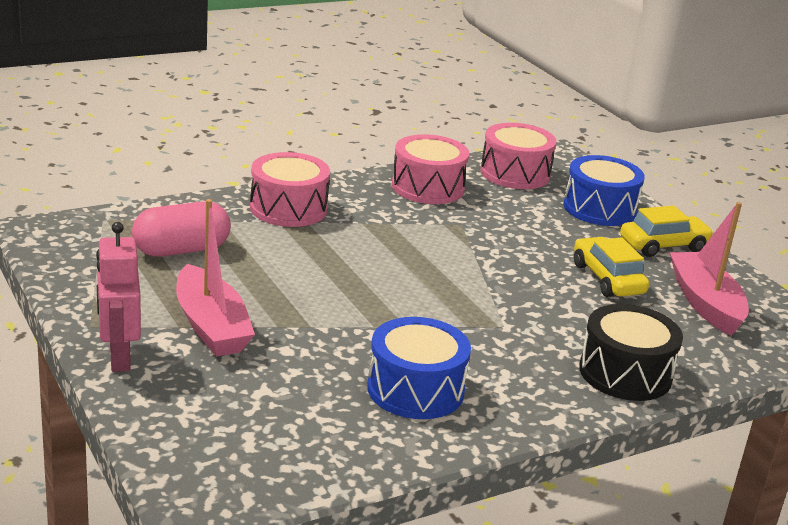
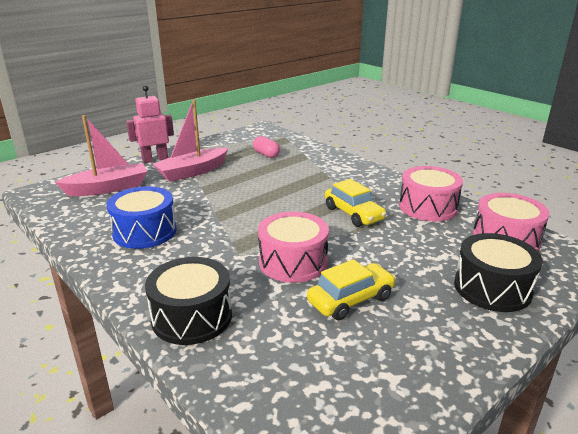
camera: 80 degrees right, 0 degrees up
pink capsule [132,201,231,257] -> pink capsule [253,136,280,158], size x0.62
pink drum [250,152,330,227] -> pink drum moved to [258,212,329,283]
blue drum [563,155,645,226] -> black drum [454,233,543,312]
yellow car [620,205,714,257] -> yellow car moved to [325,179,387,227]
pink boat [670,202,749,336] -> pink boat moved to [55,115,147,196]

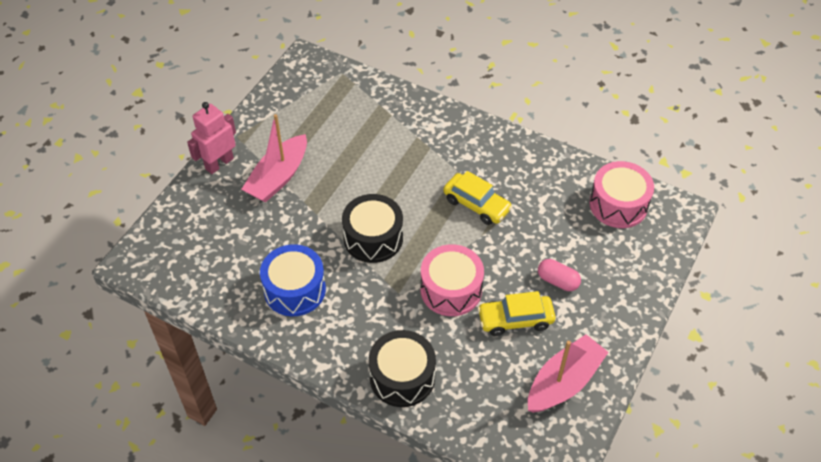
camera: 20 degrees left, 25 degrees up
pink boat [55,115,147,196] -> pink boat moved to [528,334,609,413]
pink capsule [253,136,280,158] -> pink capsule moved to [538,259,581,291]
yellow car [307,259,396,320] -> yellow car turned 135 degrees counterclockwise [477,291,556,336]
pink drum [399,166,463,221] -> none
black drum [454,233,543,312] -> black drum moved to [342,194,403,263]

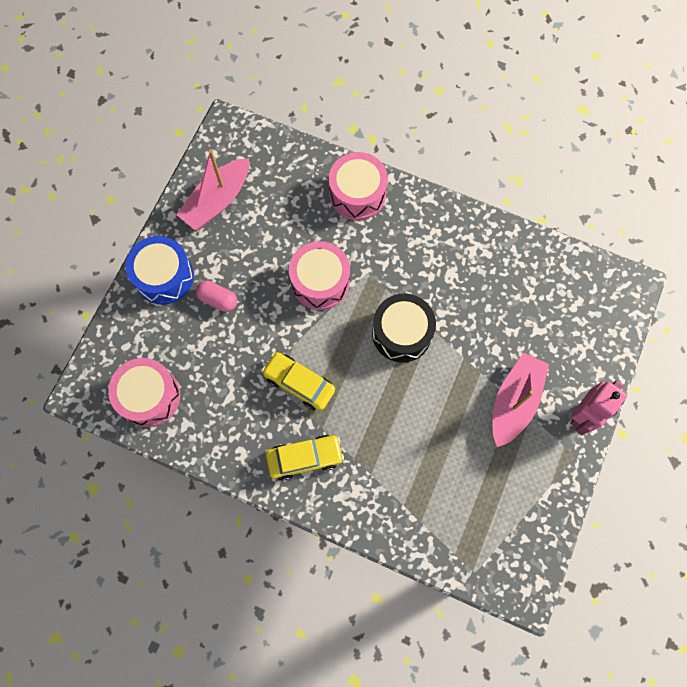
camera: 175 degrees right, 20 degrees up
blue drum [260,244,326,316] -> blue drum moved to [126,236,194,305]
black drum [369,330,436,407] -> pink drum [329,152,388,220]
yellow car [477,291,556,336] -> yellow car moved to [266,435,344,480]

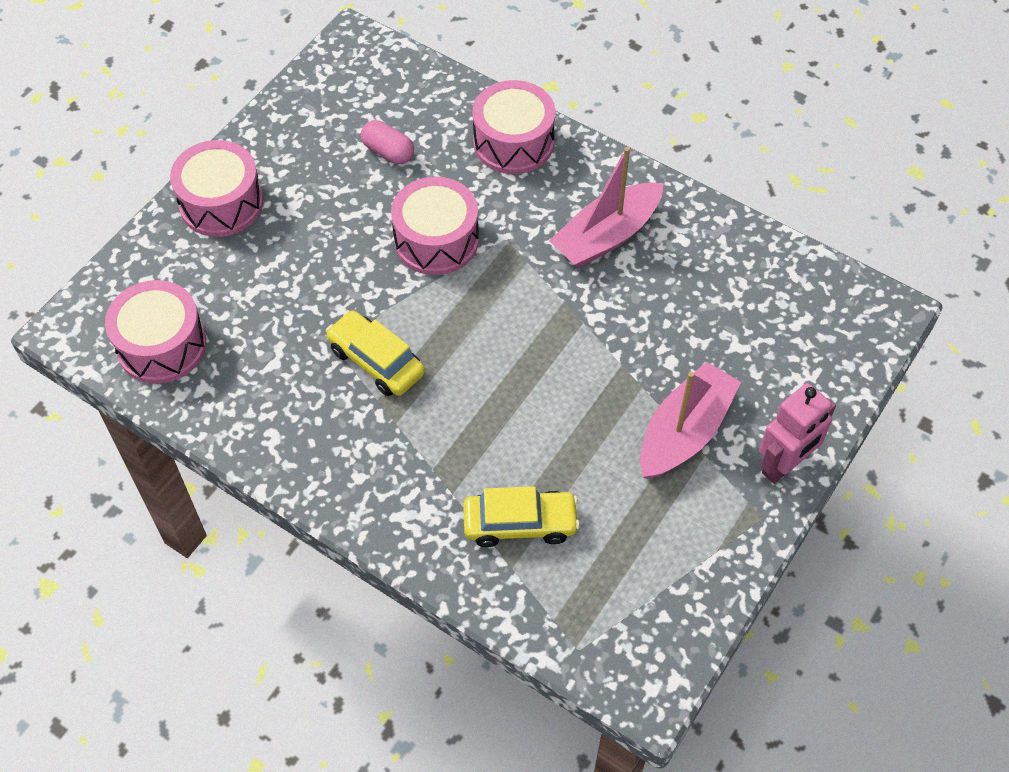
camera: 10 degrees right, 15 degrees down
blue drum [126,236,194,305] -> pink drum [170,140,263,237]
pink boat [176,150,249,230] -> pink boat moved to [549,147,664,268]
pink capsule [196,281,237,312] -> pink capsule moved to [361,120,414,164]
yellow car [266,435,344,480] -> yellow car moved to [463,486,580,547]
black drum [372,294,436,362] -> none

